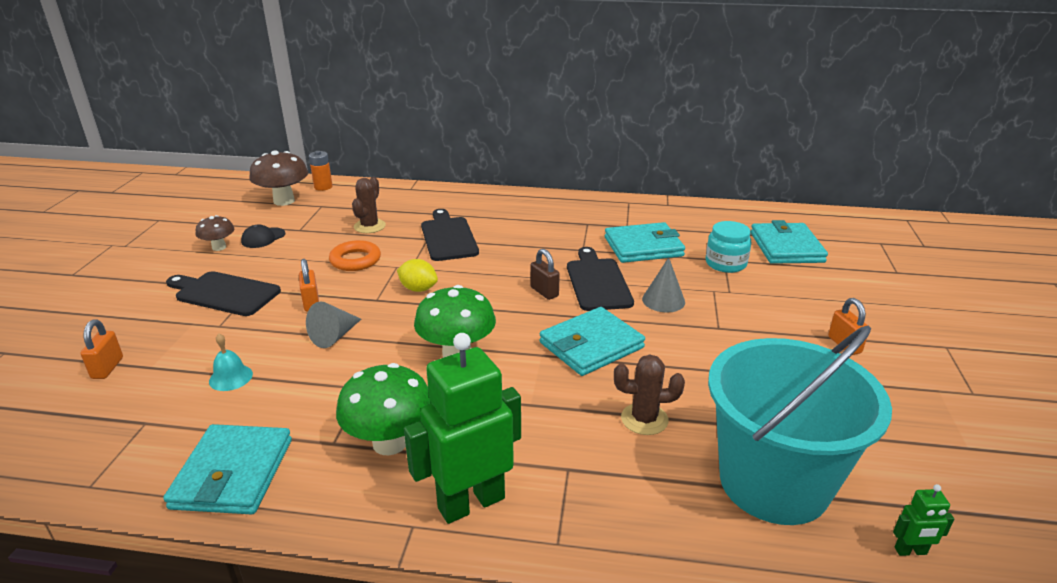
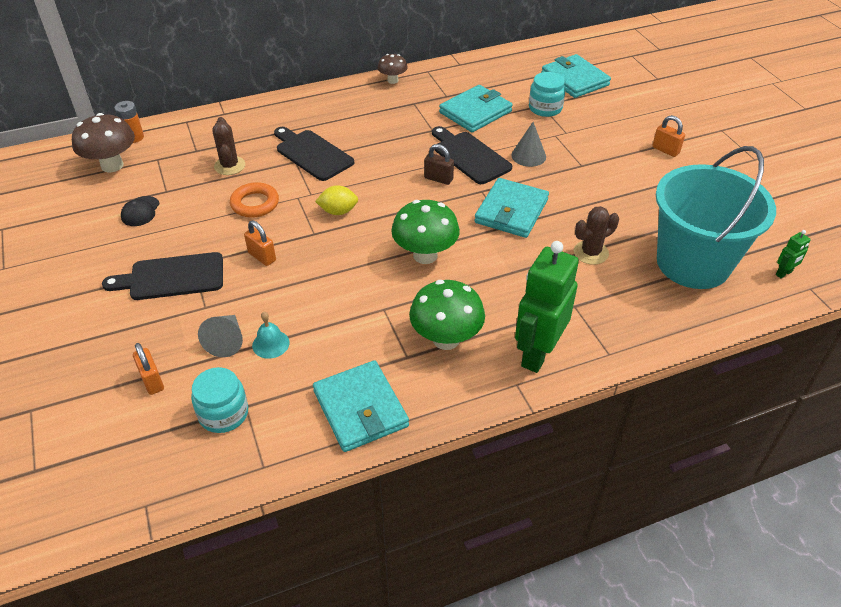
camera: 30 degrees left, 15 degrees up
brown mushroom [196,215,234,251] -> brown mushroom moved to [378,54,408,84]
grey cone [306,301,361,348] -> grey cone moved to [198,315,243,357]
none -> turquoise jar [191,367,248,433]

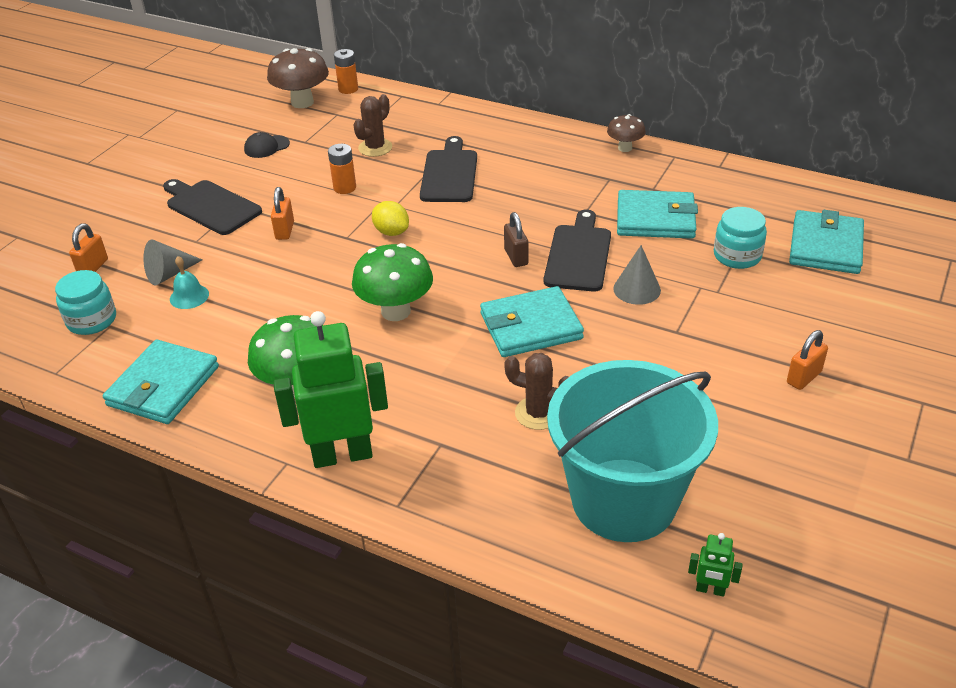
camera: 50 degrees right, 5 degrees down
orange ring [230,182,279,218] -> orange battery [328,144,356,194]
orange padlock [652,115,685,157] -> orange padlock turned 45 degrees clockwise [787,330,828,390]

